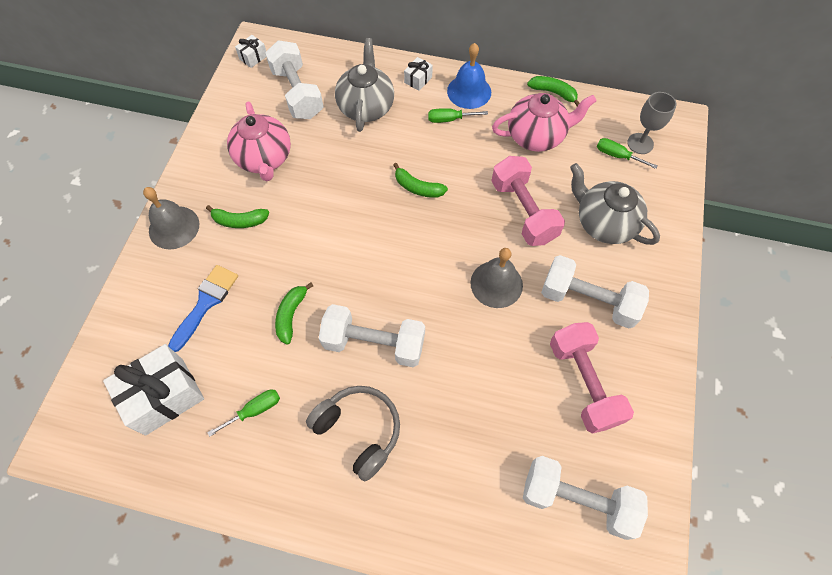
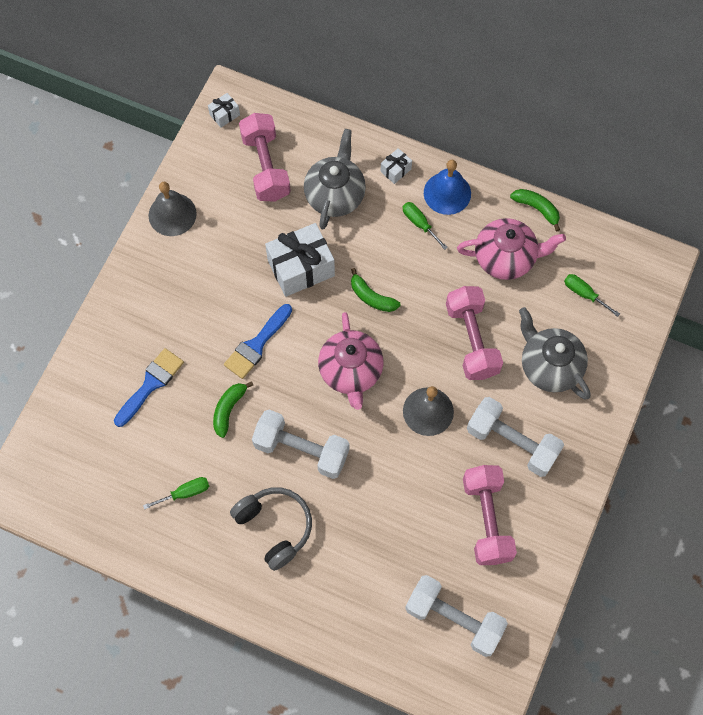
camera: 10 degrees right, 5 degrees up
white gift [103,344,204,436] -> white gift moved to [265,223,335,297]
grey bell [143,187,199,249] -> grey bell moved to [149,182,197,236]
green banana [206,205,269,228] -> none
pink teapot [227,102,291,181] -> pink teapot moved to [318,312,384,410]
white dumbbell [265,40,324,119] -> pink dumbbell [239,113,291,202]
green screwdriver [428,108,488,123] -> green screwdriver turned 45 degrees clockwise [402,202,448,250]
grey goblet [627,92,676,154] -> none
none -> blue brush [224,304,292,379]

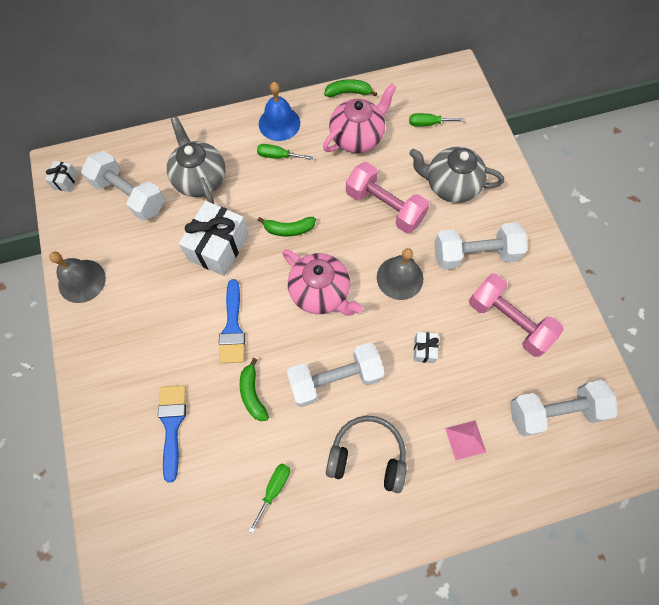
camera: 40 degrees left, 0 degrees up
pink dumbbell [239,113,291,202] -> white dumbbell [81,151,165,221]
white gift [380,148,412,184] -> white gift moved to [414,332,439,363]
none -> pink pyramid [445,420,486,461]

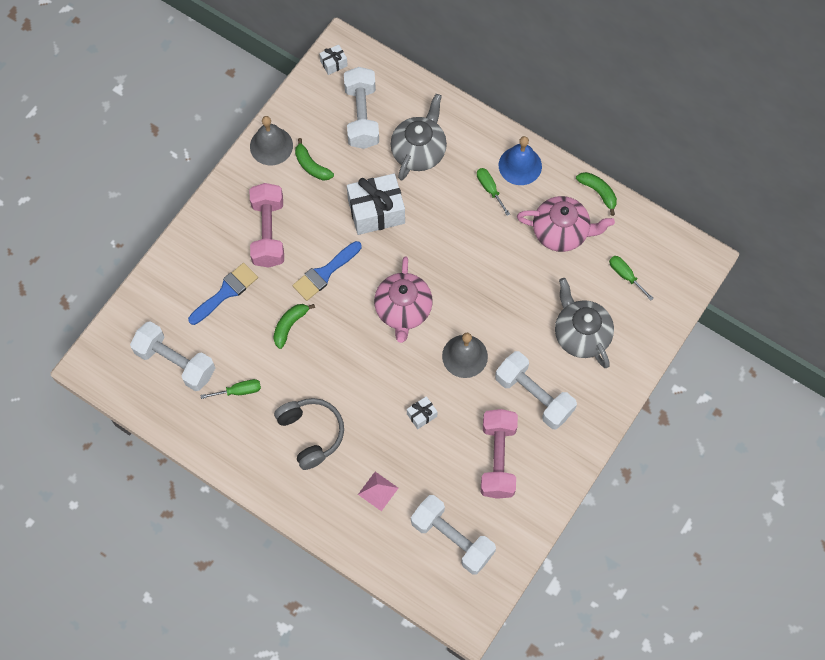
camera: 50 degrees right, 0 degrees up
green banana [258,217,316,236] -> green banana moved to [295,138,334,181]
white dumbbell [287,342,385,407] -> white dumbbell moved to [130,321,215,391]
pink dumbbell [346,162,429,233] -> pink dumbbell moved to [250,183,284,268]

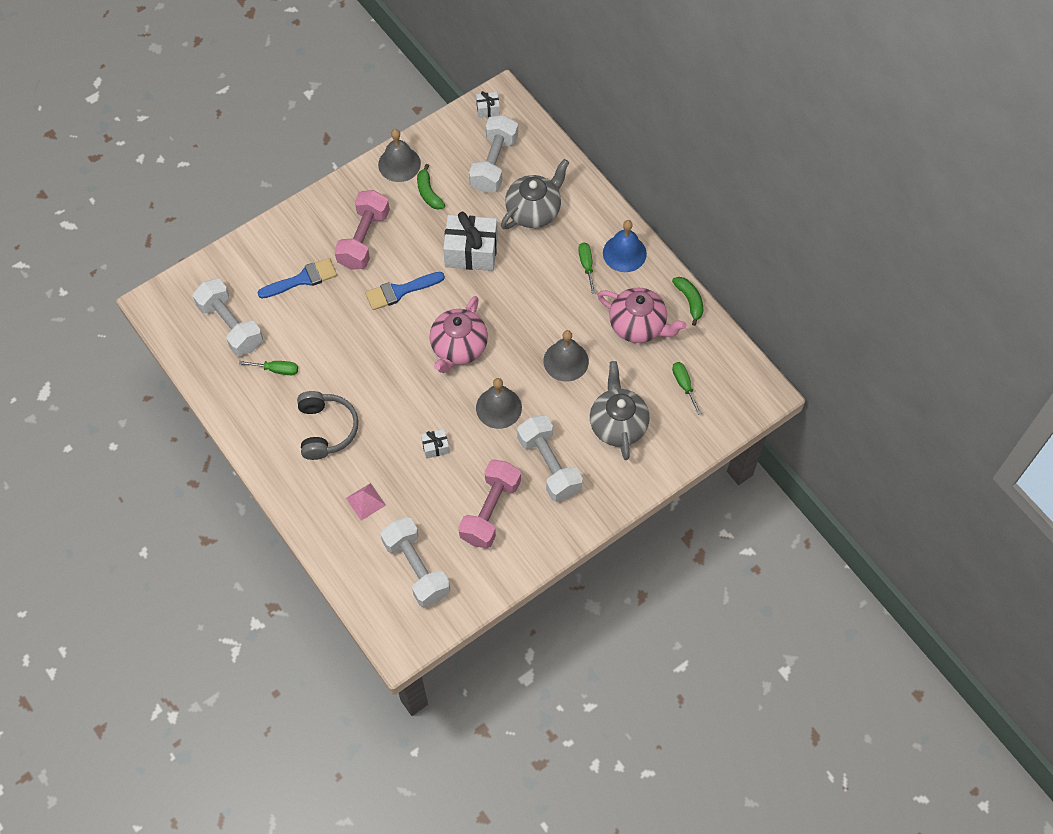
camera: 20 degrees right, 5 degrees down
green banana [273,304,315,349] -> none
none -> grey bell [544,330,589,382]

